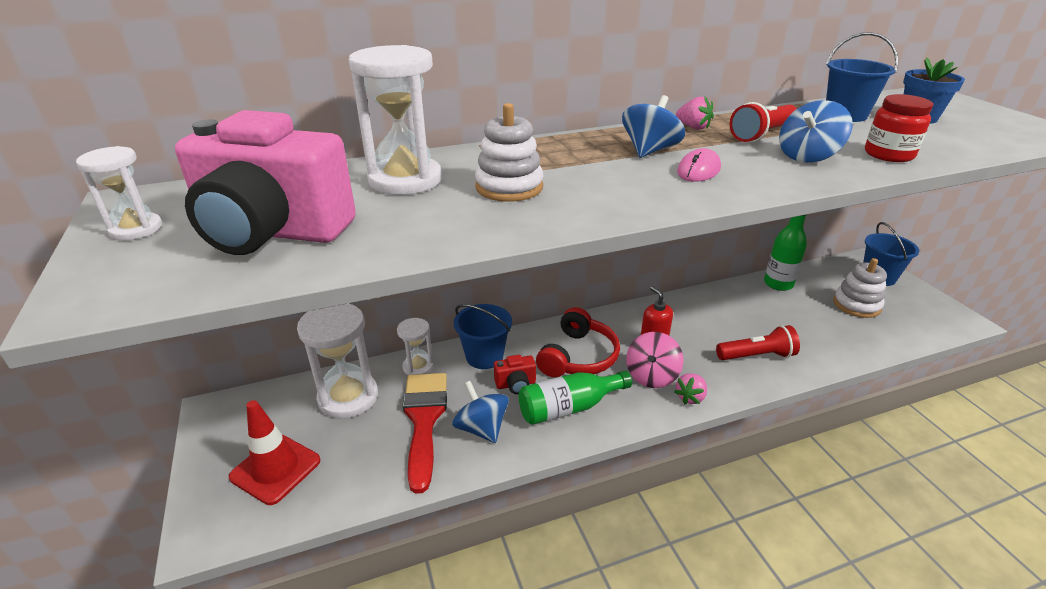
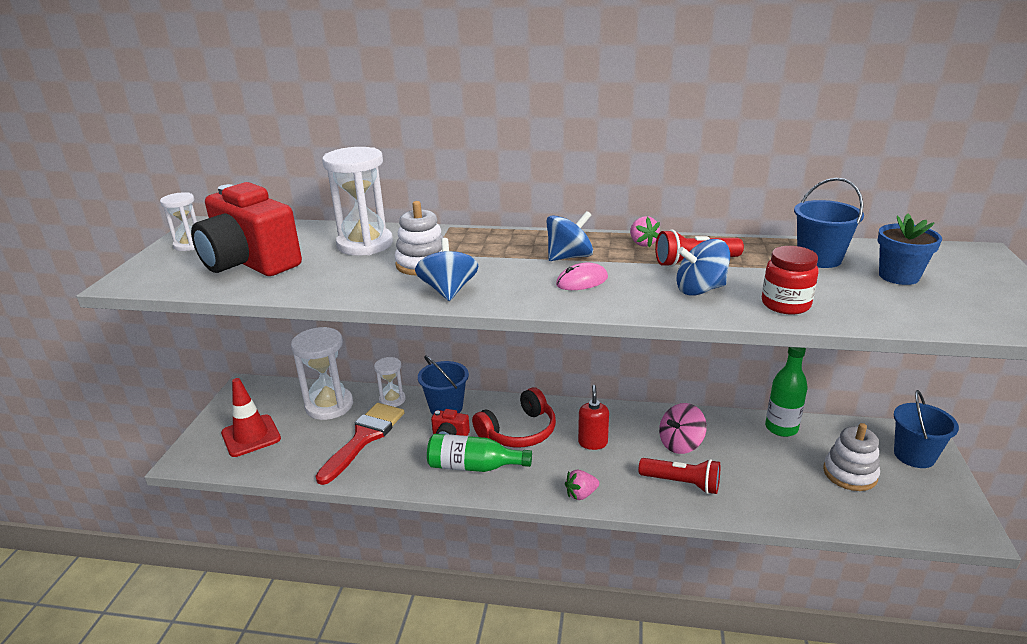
camera: 30 degrees right, 5 degrees down
pink camera [175,110,356,255] -> red camera [191,182,302,276]
blue spinning top [452,381,509,443] -> blue spinning top moved to [415,238,479,301]
pink spinning top [626,332,684,388] -> pink spinning top moved to [659,403,707,454]

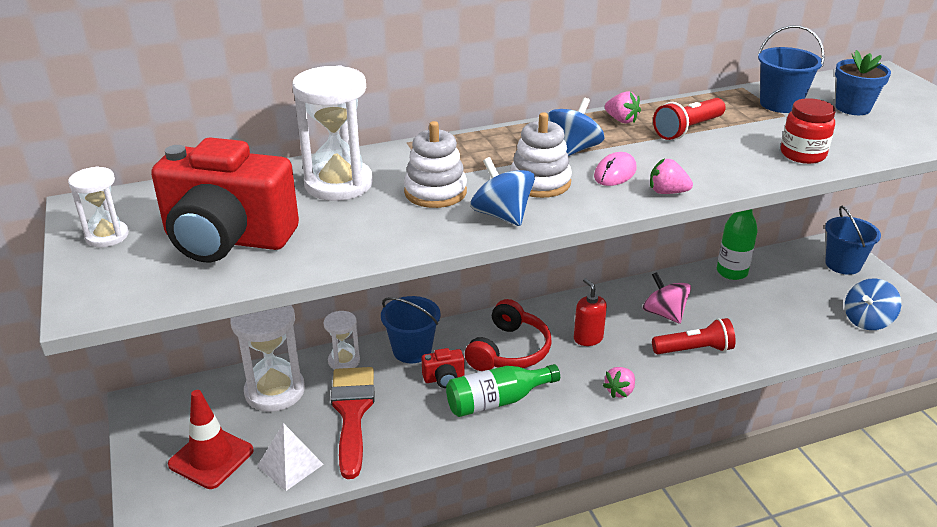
camera: 30 degrees left, 5 degrees up
pink spinning top [659,403,707,454] -> pink spinning top turned 120 degrees clockwise [643,272,691,324]
blue spinning top [676,239,730,296] -> blue spinning top moved to [845,278,901,330]
white stacking toy [823,423,880,491] -> white stacking toy moved to [510,112,572,198]
none -> white pyramid [257,423,324,491]
none -> pink strawberry [650,159,693,194]

